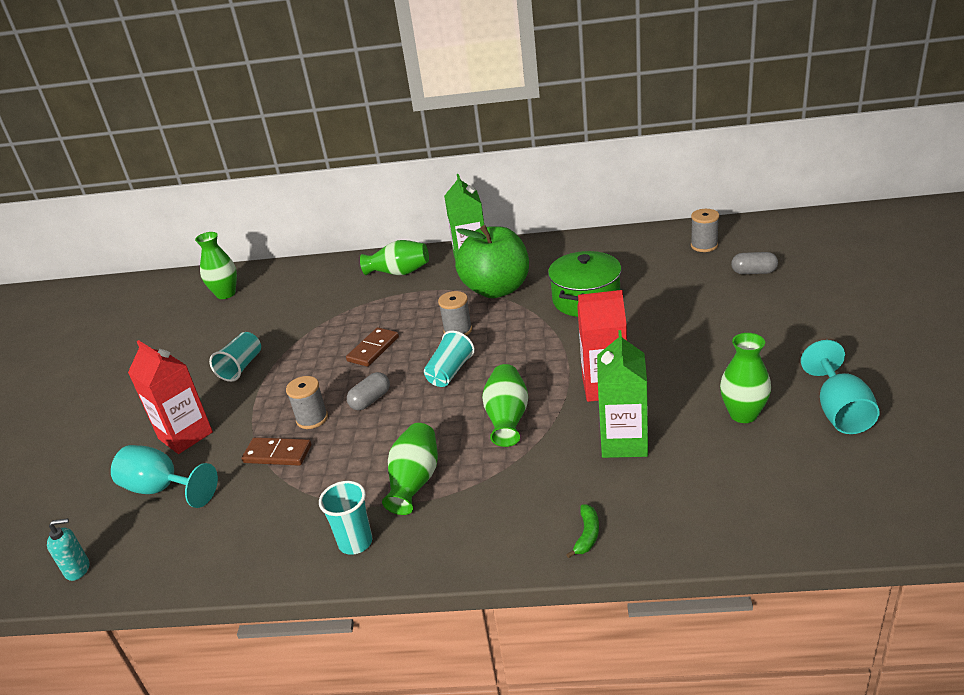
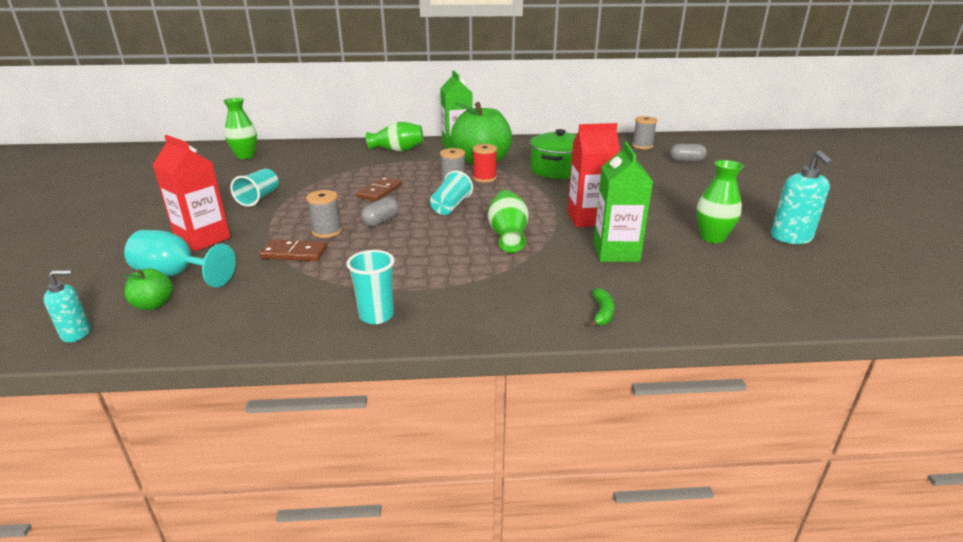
camera: 10 degrees left, 5 degrees down
green vase [382,423,438,515] -> none
turquoise goblet [801,340,880,434] -> turquoise soap dispenser [771,150,833,244]
none -> green apple [123,268,173,310]
none -> red spool [472,144,497,182]

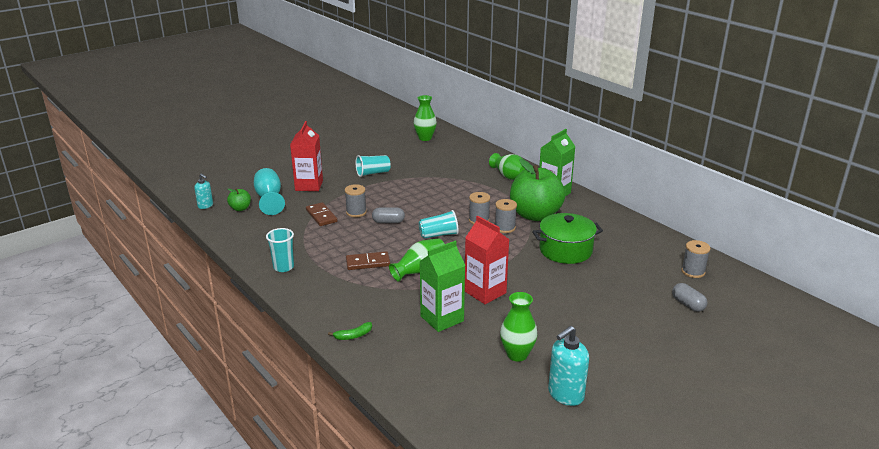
camera: 55 degrees right, 0 degrees up
brown domino [356,177,402,201] -> brown domino moved to [346,251,390,270]
red spool [472,144,497,182] -> grey spool [495,199,517,233]

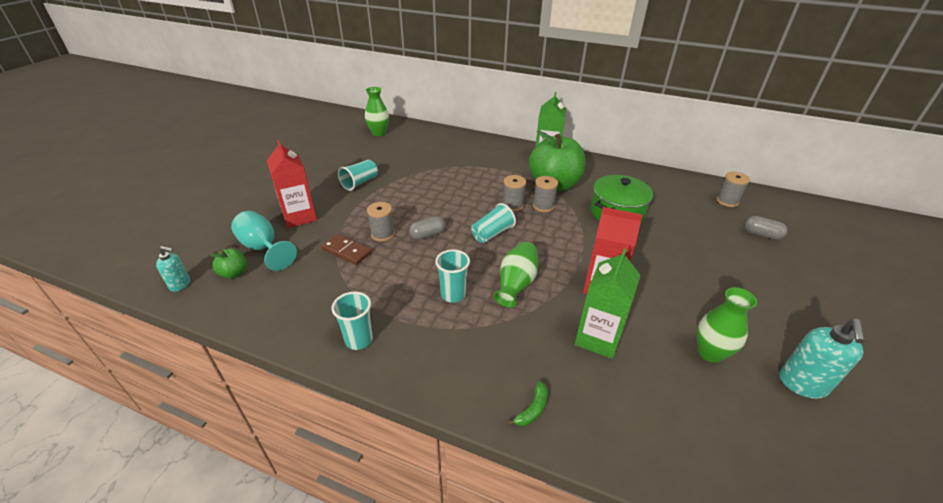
camera: 30 degrees left, 10 degrees up
brown domino [346,251,390,270] -> turquoise cup [435,249,470,303]
green vase [489,153,525,180] -> none

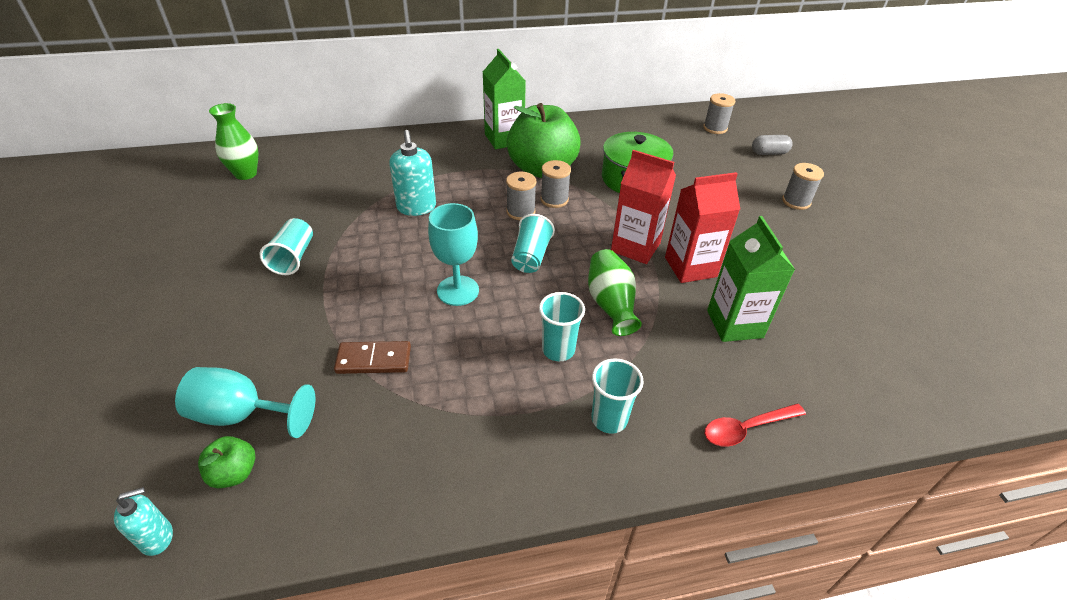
camera: 35 degrees left, 5 degrees up
red carton [267,140,317,228] -> red carton moved to [611,150,676,264]
turquoise cup [332,292,373,350] -> turquoise cup moved to [592,359,644,434]
grey spool [367,202,395,241] -> grey spool moved to [782,163,824,210]
grey capsule [409,216,445,240] -> turquoise goblet [428,203,479,306]
green banana [506,381,548,426] -> red spoon [705,404,806,447]
green vase [697,287,757,363] -> none
turquoise soap dispenser [779,319,865,399] -> turquoise soap dispenser moved to [389,130,436,216]

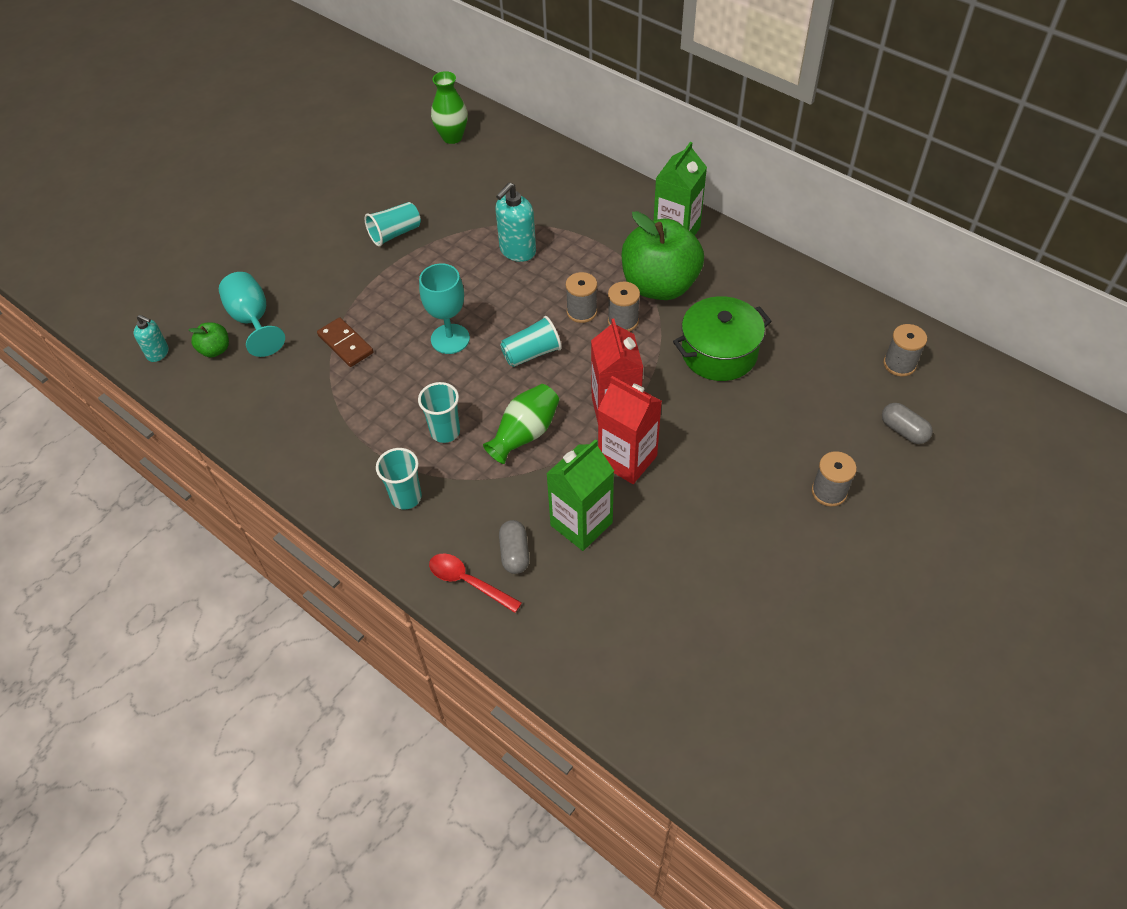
camera: 55 degrees right, 10 degrees up
none -> grey capsule [499,520,529,574]

